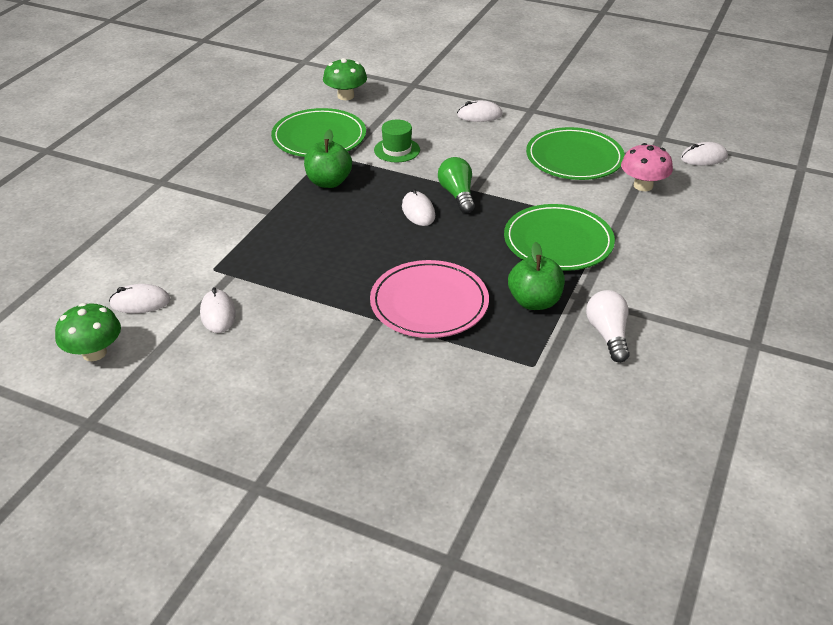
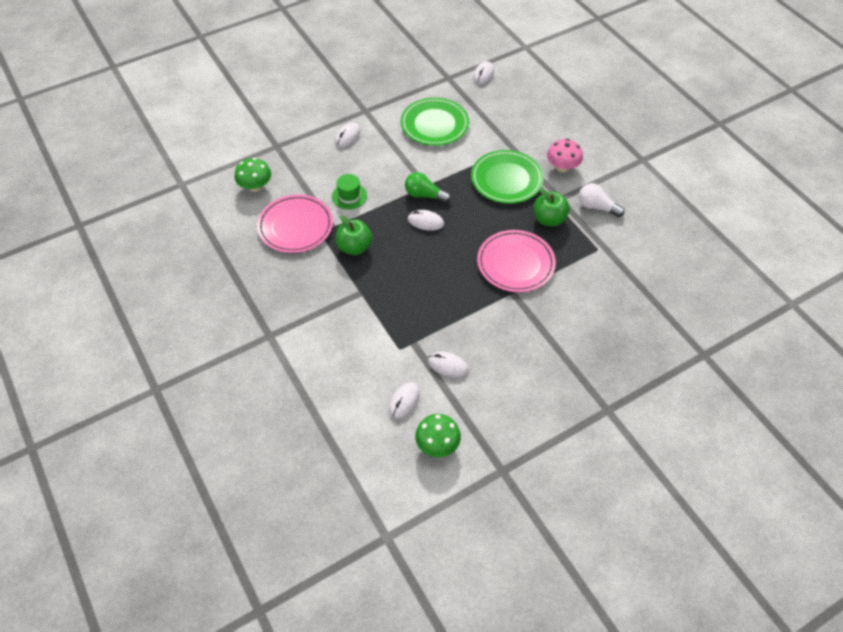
camera: 55 degrees left, 15 degrees up
green plate [271,108,366,157] -> pink plate [257,194,333,253]
pink mushroom [621,143,673,191] -> pink mushroom moved to [547,139,583,172]

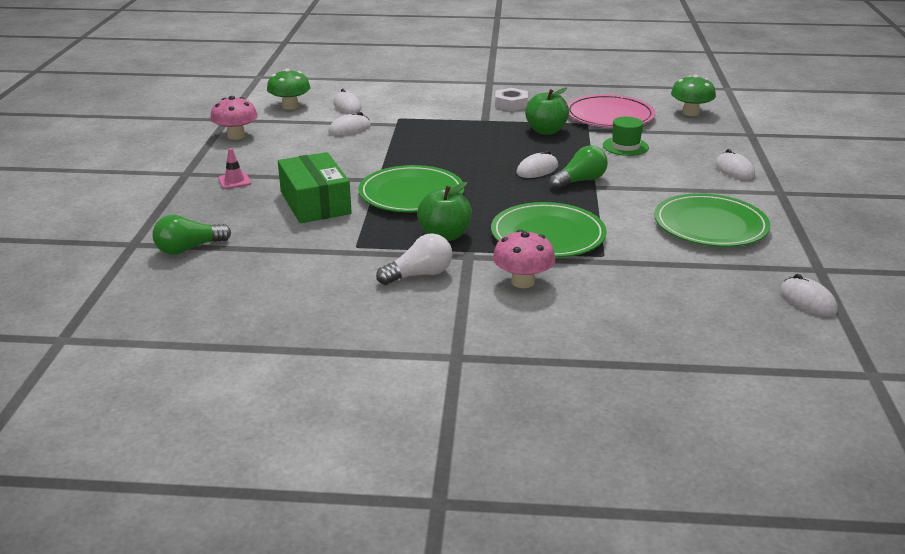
camera: 125 degrees right, 25 degrees down
pink plate [477,230,556,292] -> green plate [358,165,464,212]
none -> green light bulb [152,215,231,255]
none -> pink mushroom [210,96,258,140]
none -> pink traffic cone [218,148,251,189]
none -> green box [278,152,352,223]
none -> white nut [495,88,528,111]

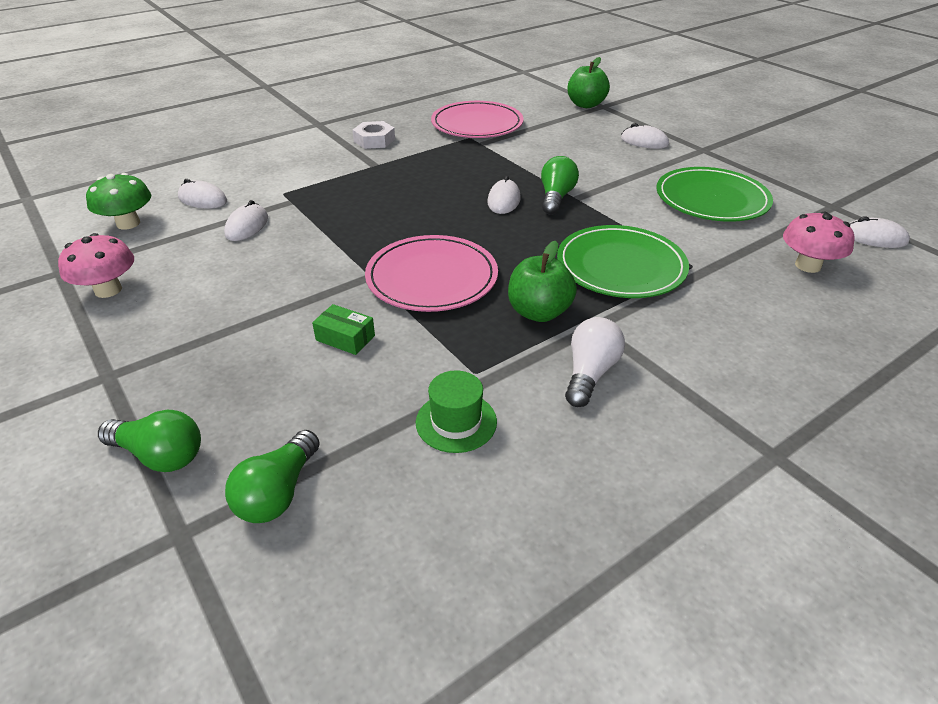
camera: 40 degrees left, 10 degrees up
pink traffic cone [218,148,251,189] -> none
green box [278,152,352,223] -> green box [312,304,375,355], size x0.47
green plate [358,165,464,212] -> pink plate [365,235,498,312]
pink mushroom [493,230,555,288] -> pink mushroom moved to [783,212,855,273]
green apple [525,88,569,135] -> green apple moved to [567,57,610,108]
green hat [603,117,649,156] -> green hat moved to [416,370,497,453]
green mushroom [671,74,716,116] -> none
none -> green light bulb [98,410,201,472]

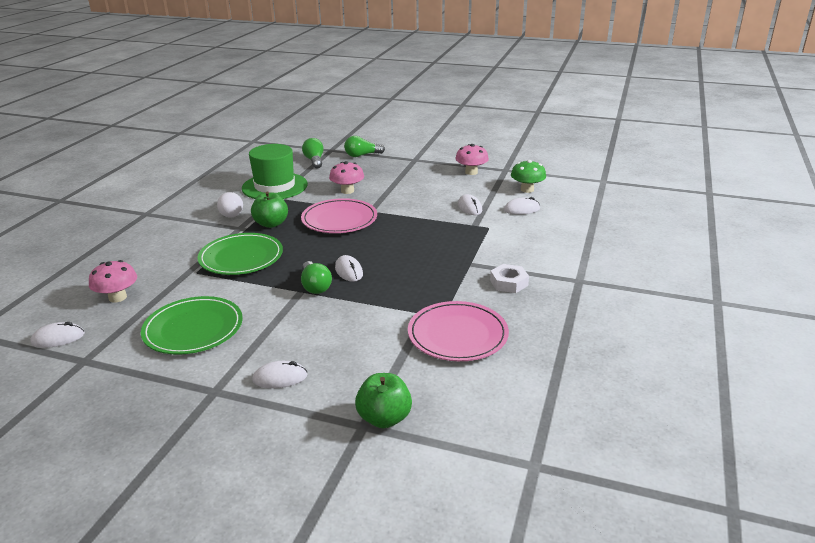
camera: 145 degrees right, 10 degrees down
green box [312,304,375,355] -> pink mushroom [329,161,364,194]
green hat [416,370,497,453] -> green hat [242,144,308,199], size x1.97

